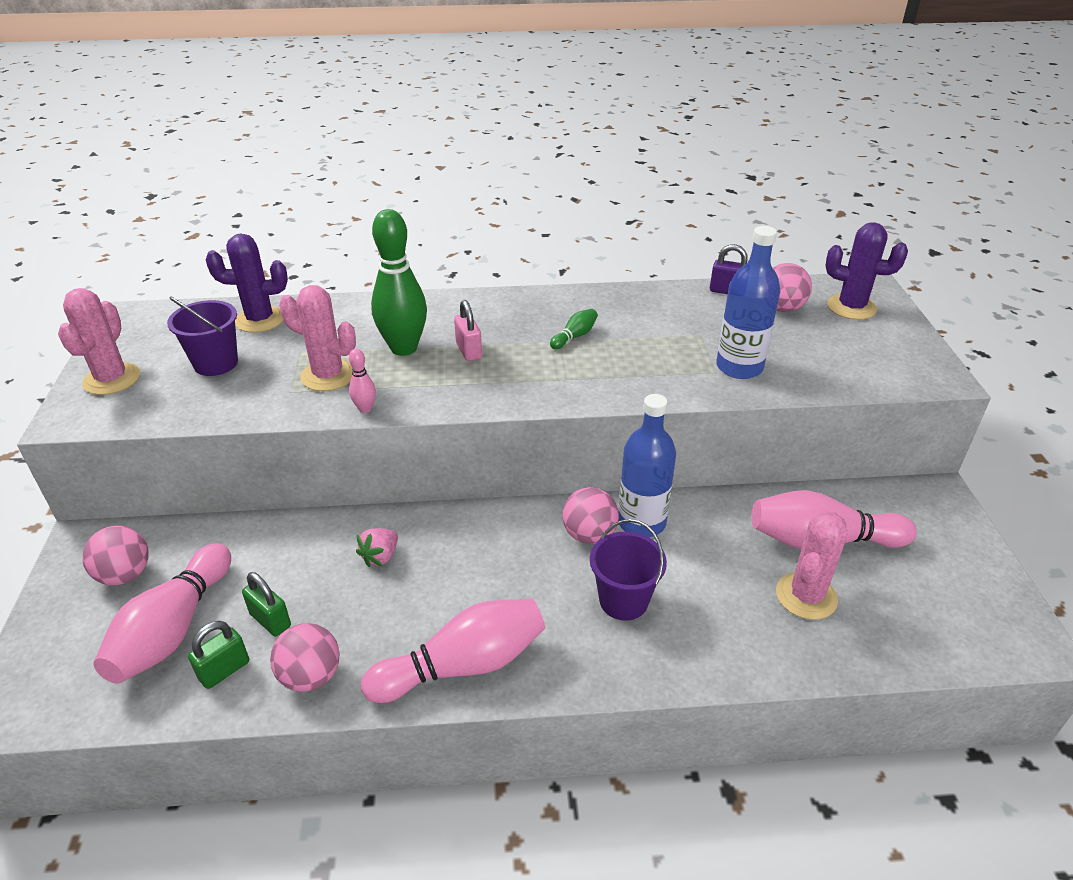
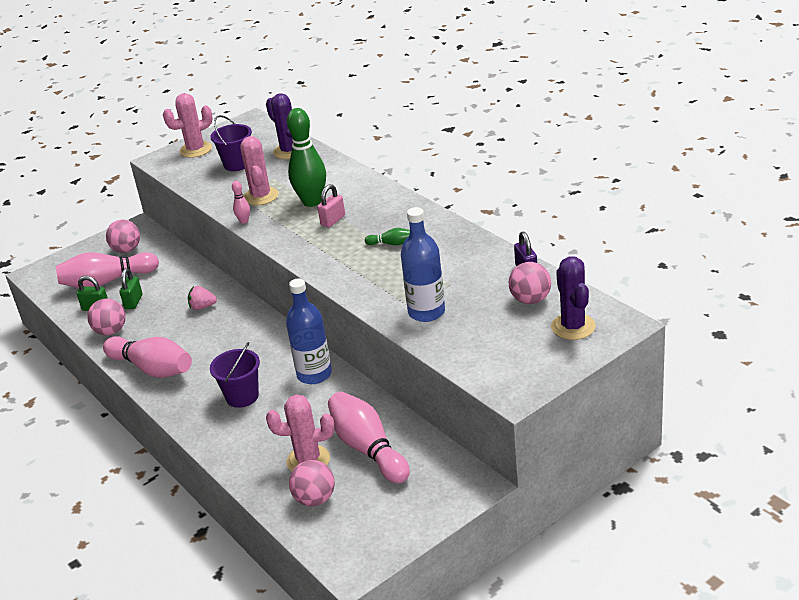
camera: 60 degrees right, 5 degrees down
pink ball [562,487,619,544] -> pink ball moved to [289,460,335,506]

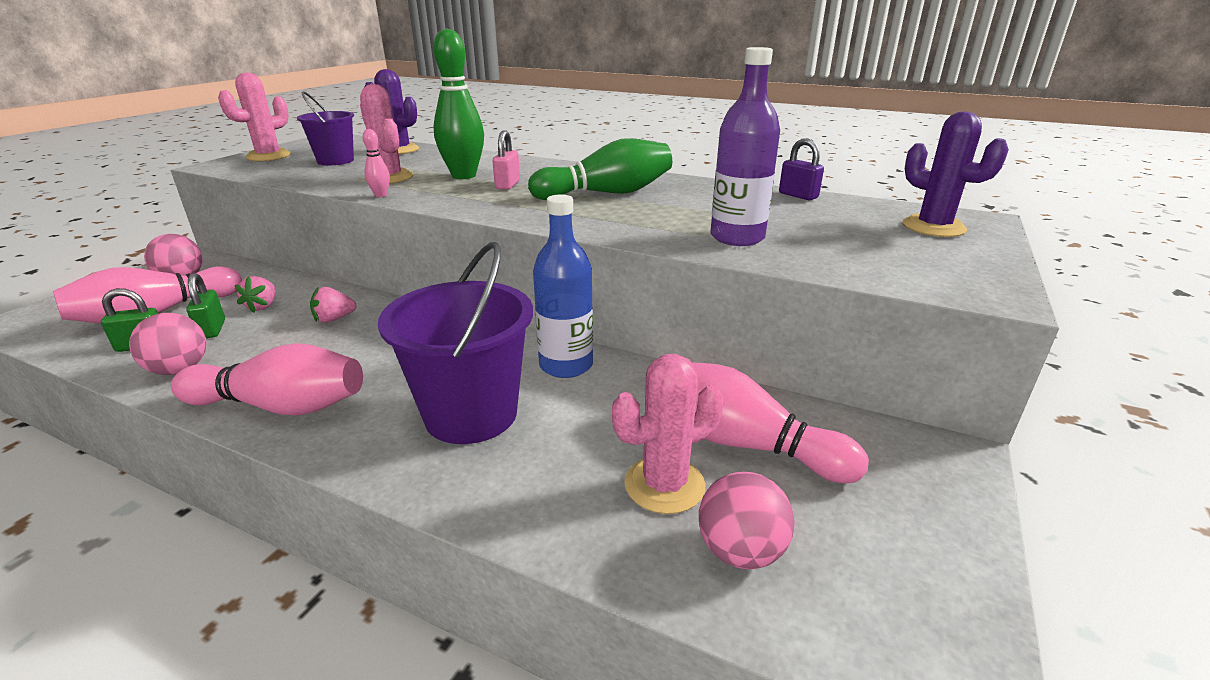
camera: 30 degrees left, 5 degrees down
purple bucket [210,342,260,408] -> purple bucket [378,242,533,444], size x1.64
green bowling pin [365,228,410,246] -> green bowling pin [528,138,672,200], size x2.26
blue bottle [401,207,445,322] -> purple bottle [710,47,780,246]
pink ball [509,262,551,304] -> none
none -> pink strawberry [235,276,276,313]

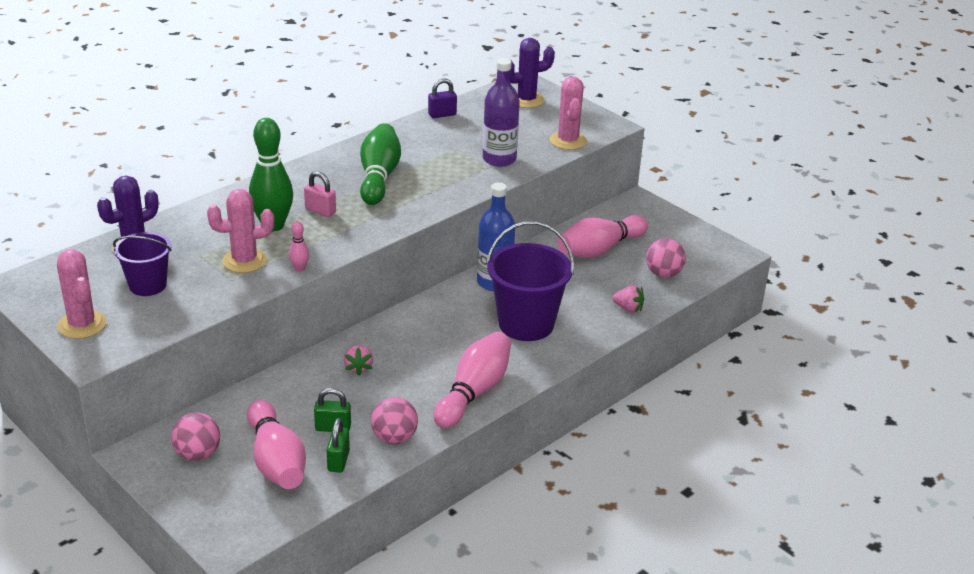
camera: 70 degrees left, 5 degrees up
pink strawberry [235,276,276,313] -> pink strawberry moved to [612,285,644,313]
pink cactus [612,354,723,514] -> pink cactus moved to [550,76,587,150]

